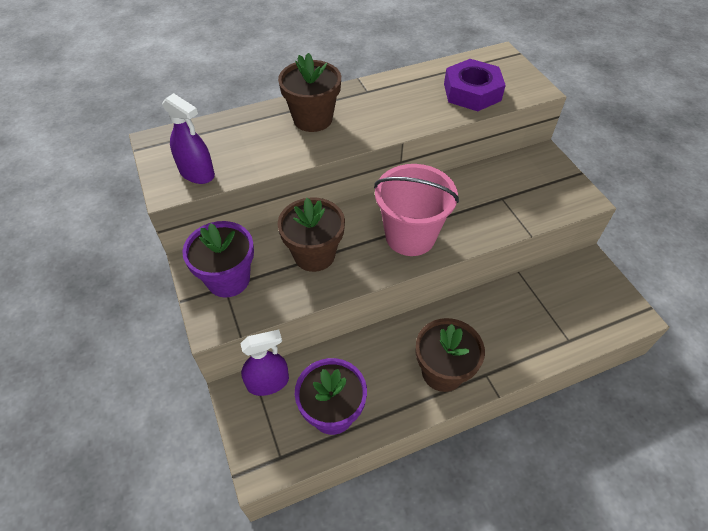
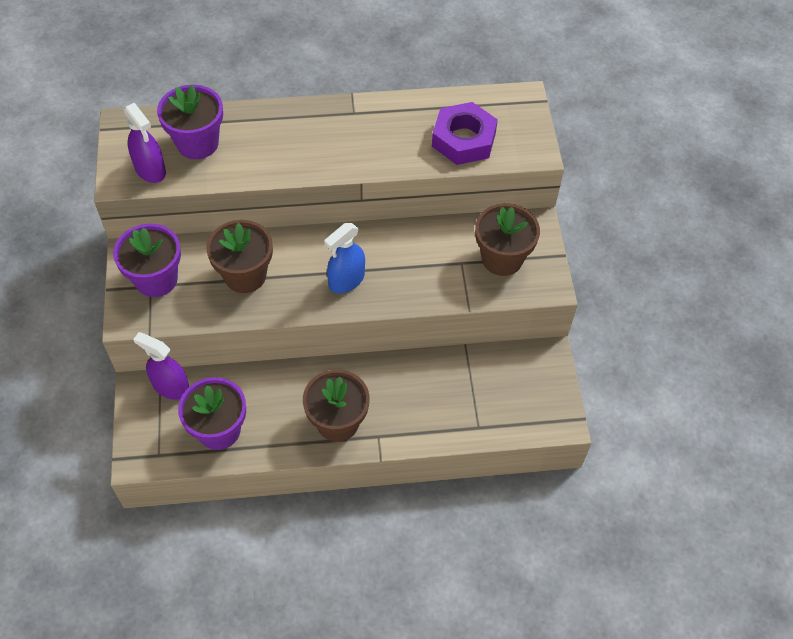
camera: 15 degrees right, 5 degrees up
purple spray bottle [240,329,289,396] -> purple spray bottle turned 150 degrees counterclockwise [133,332,189,400]
brown flower pot [278,53,341,132] -> brown flower pot moved to [475,203,540,276]
pink bucket [374,164,459,256] -> blue spray bottle [324,223,365,294]
none -> purple flower pot [157,85,223,159]

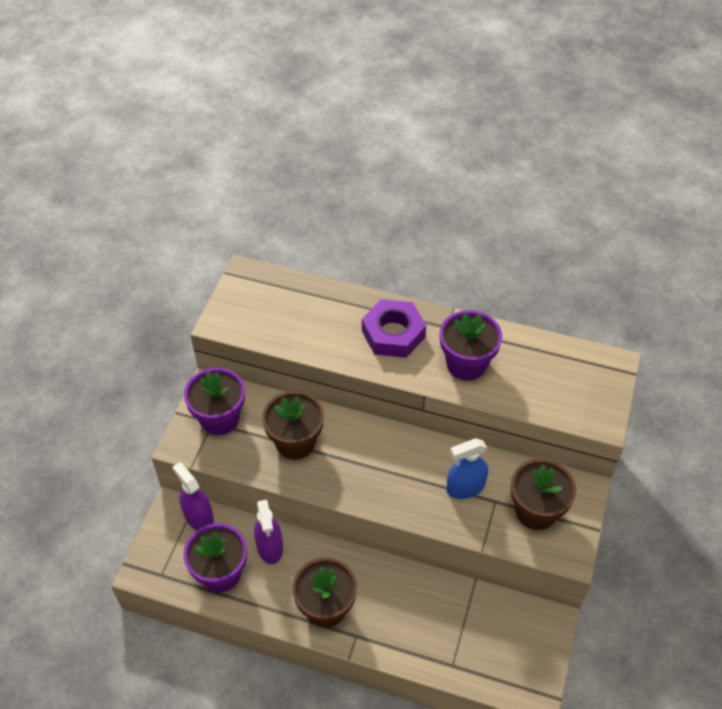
camera: 25 degrees right, 5 degrees down
purple spray bottle [123,103,166,183] -> purple spray bottle moved to [254,500,283,564]
purple flower pot [157,85,223,159] -> purple flower pot moved to [440,310,502,381]
blue spray bottle [324,223,365,294] -> blue spray bottle moved to [446,438,488,499]
purple nut [432,102,498,165] -> purple nut moved to [362,299,426,358]

